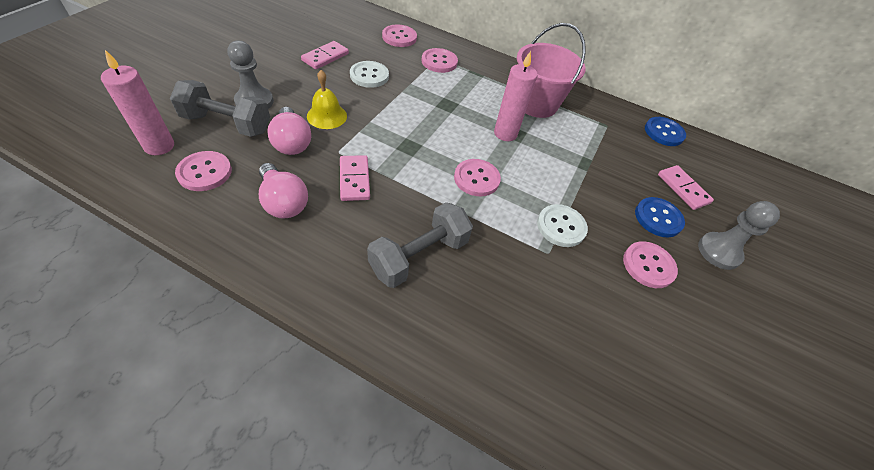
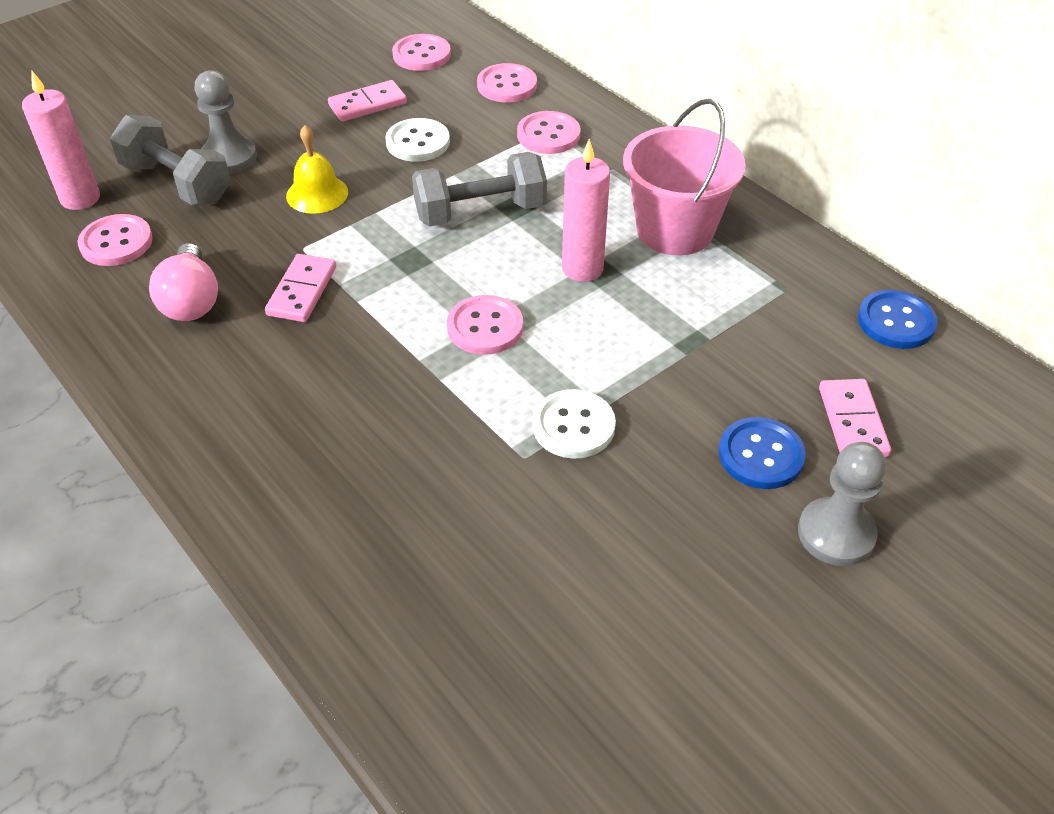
camera: 30 degrees right, 5 degrees down
pink light bulb [267,107,311,155] -> none
grey dumbbell [367,202,473,288] -> grey dumbbell moved to [412,152,547,226]
pink button [623,241,678,288] -> pink button moved to [392,34,451,71]

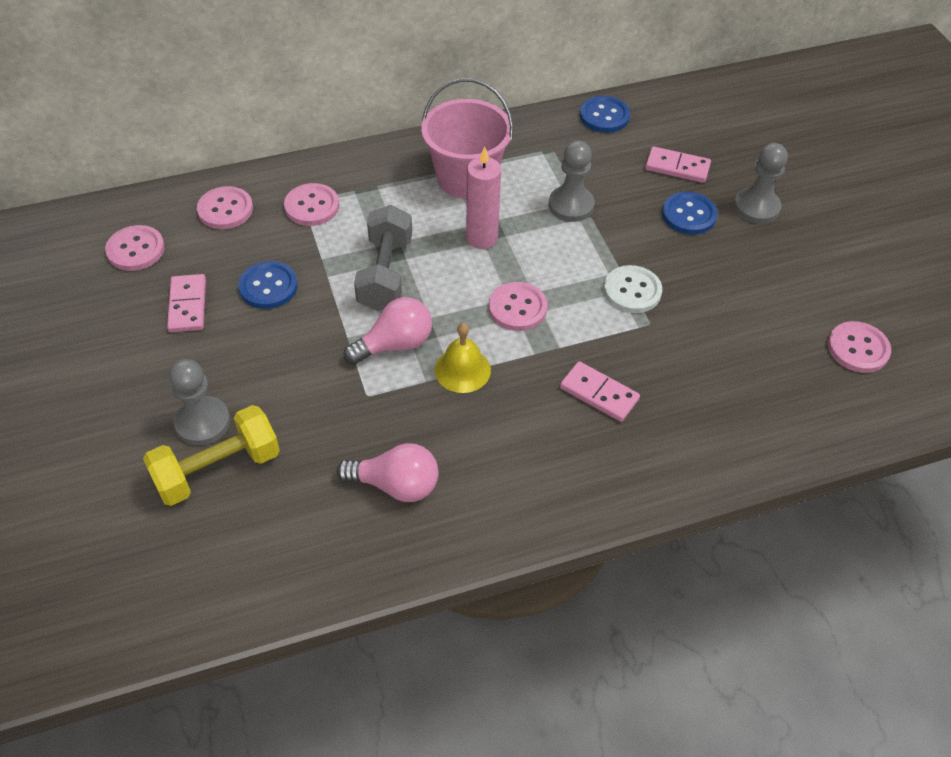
camera: 70 degrees left, 5 degrees up
pink candle [22,71,100,210] -> none
pink button [77,214,153,266] -> pink button moved to [828,321,891,373]
grey dumbbell [110,115,231,205] -> yellow dumbbell [143,405,280,506]
pink domino [265,254,336,322] -> pink domino moved to [560,361,640,422]
yellow bell [286,125,348,214] -> yellow bell moved to [435,323,491,393]
white button [385,118,450,162] -> blue button [238,261,298,309]
none -> pink light bulb [344,297,432,365]
none -> grey pawn [548,140,595,222]

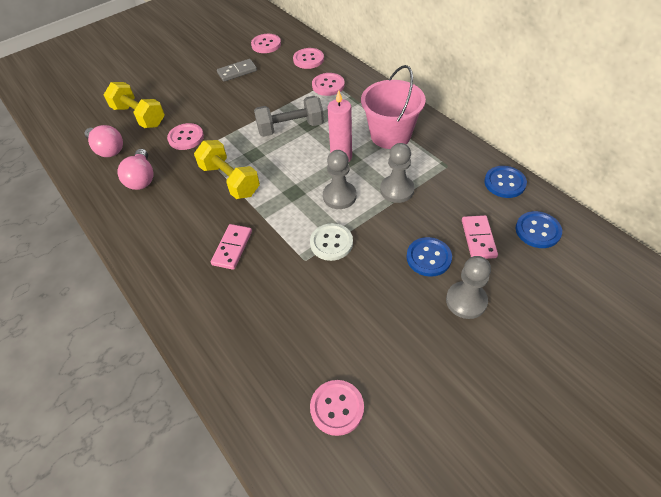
camera: 75 degrees right, 0 degrees up
pink domino [167,274,206,332] -> grey domino [217,59,257,82]
grey pawn [169,359,230,445] -> grey pawn moved to [323,150,357,209]
blue button [238,261,298,309] -> blue button moved to [516,211,562,248]
pink light bulb [344,297,432,365] -> pink light bulb moved to [85,125,123,157]
yellow bell [435,323,491,393] -> yellow dumbbell [194,140,260,199]
pink button [489,282,547,331] -> pink button moved to [167,123,204,150]

